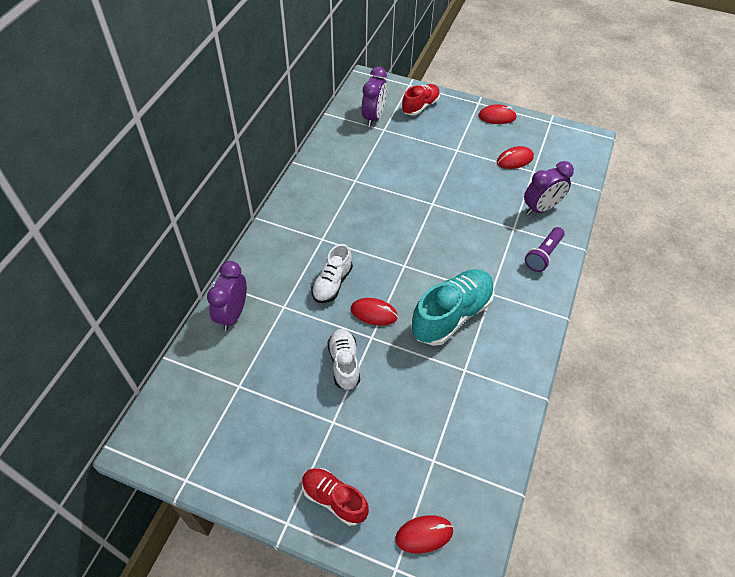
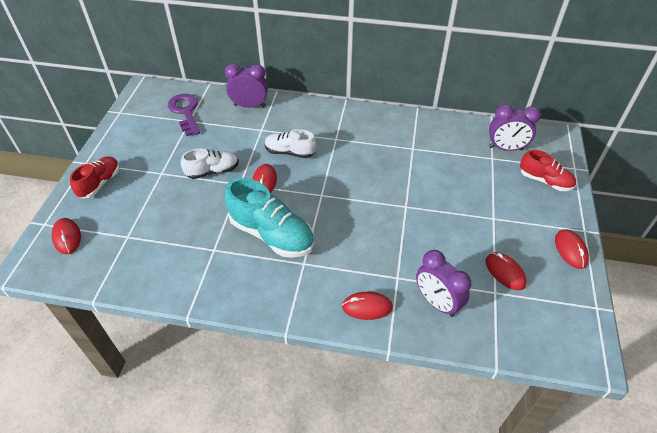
camera: 80 degrees right, 5 degrees down
purple flashlight [525,227,565,272] -> red mouse [342,292,393,320]
none -> purple key [168,94,200,136]

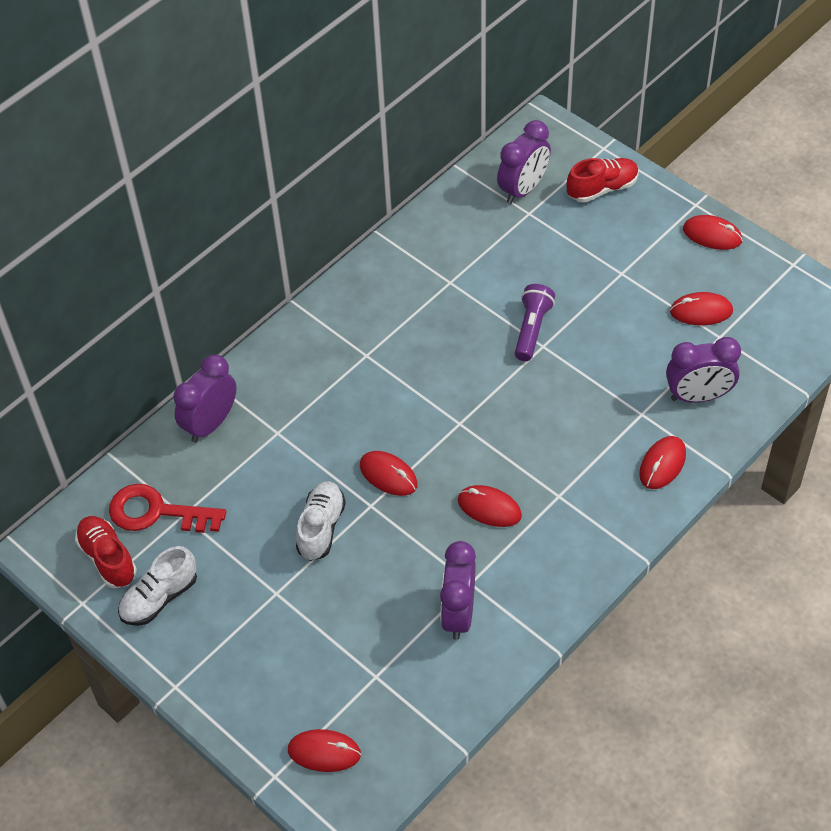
camera: 55 degrees left, 5 degrees up
red shoe [70,157,120,198] -> red shoe moved to [75,516,137,588]
purple key [168,94,200,136] -> red key [109,484,226,533]
turquoise shoe [225,178,314,258] -> red mouse [458,485,522,527]
white shoe [265,129,316,158] -> white shoe moved to [118,546,197,626]
none -> purple clock [440,541,476,640]
none -> purple flashlight [515,284,555,361]

